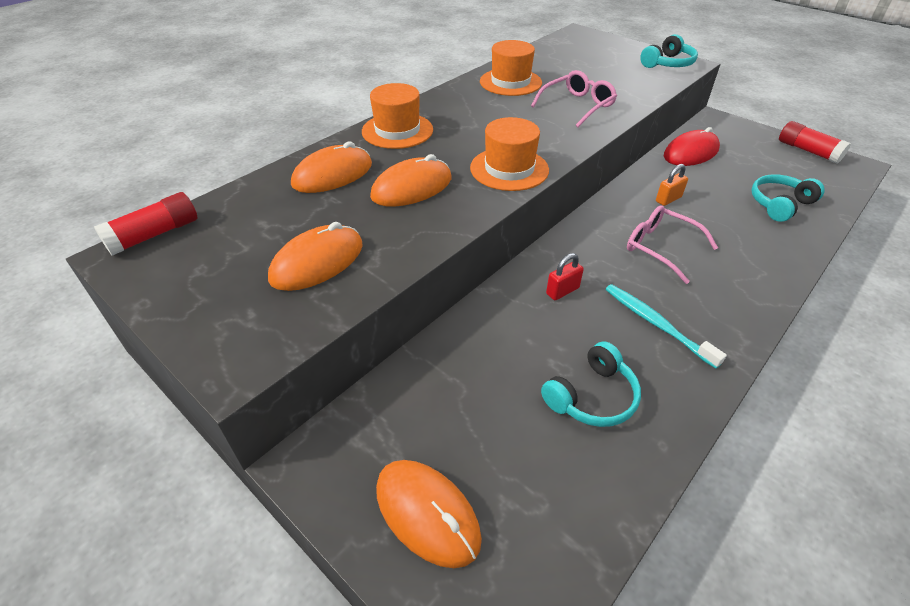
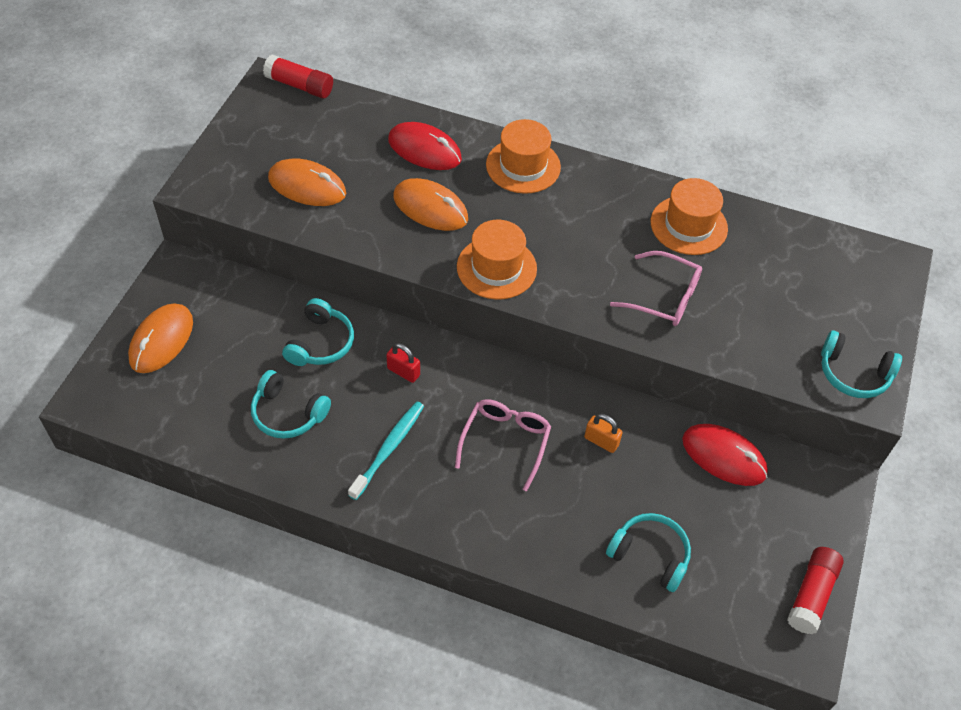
camera: 65 degrees right, 10 degrees up
orange mouse [291,141,372,193] -> red mouse [388,122,462,170]
none -> turquoise headphones [282,298,354,366]

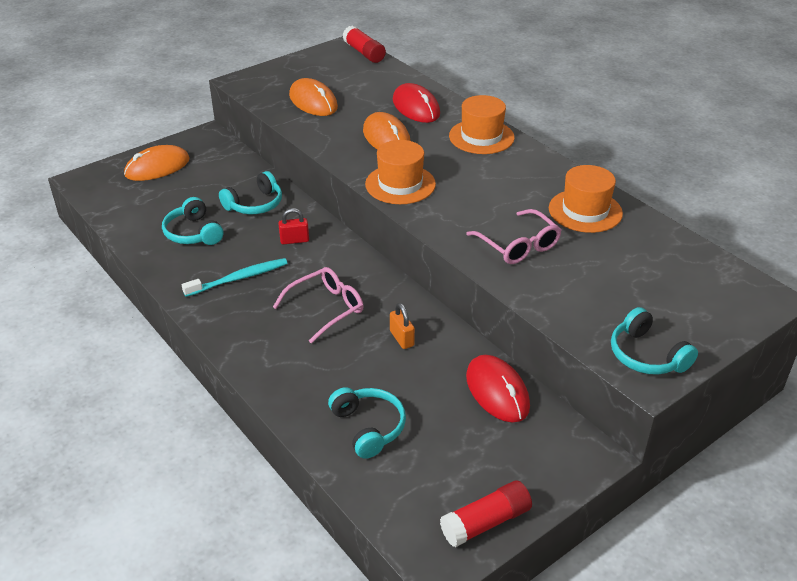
camera: 35 degrees right, 15 degrees down
red padlock [386,343,420,383] -> red padlock turned 75 degrees counterclockwise [278,208,309,245]

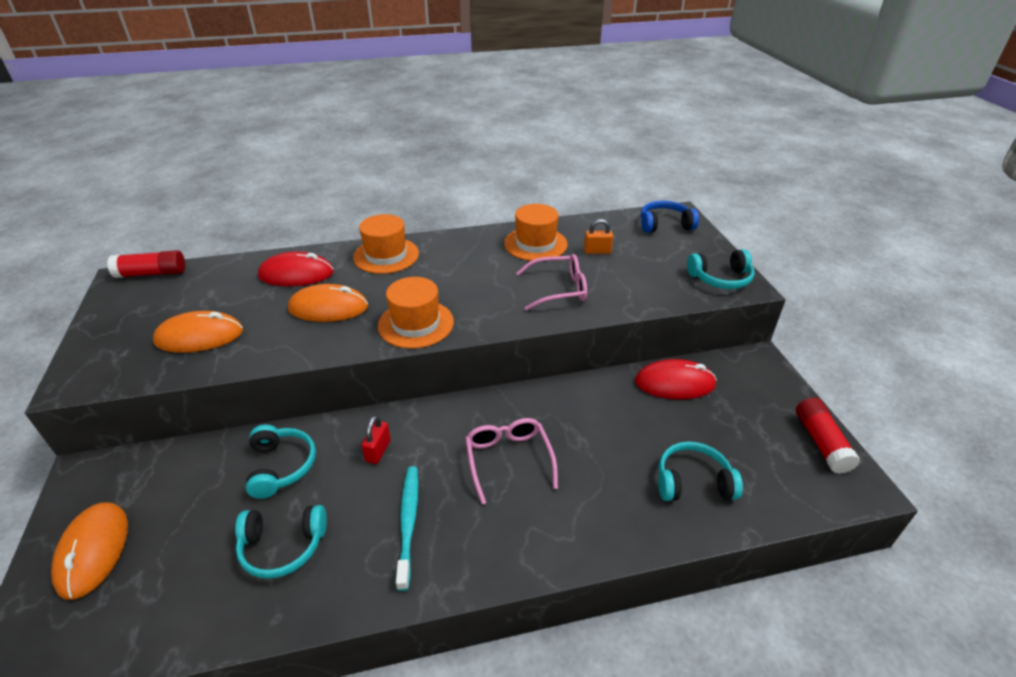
camera: 65 degrees left, 0 degrees up
orange padlock [390,303,415,349] -> orange padlock moved to [584,219,613,254]
none -> blue headphones [641,201,699,233]

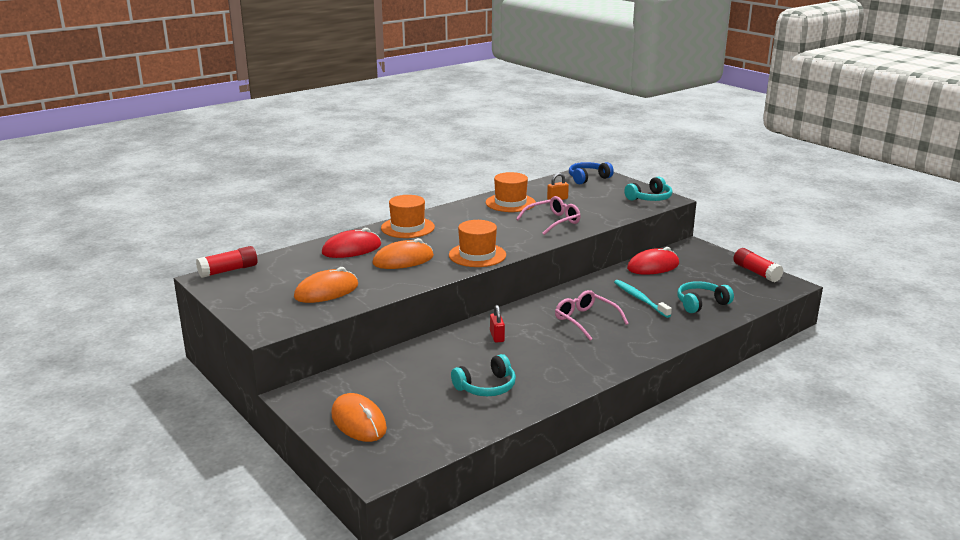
camera: 25 degrees left, 15 degrees down
turquoise headphones [246,424,316,499] -> none
turquoise toothbrush [396,466,418,591] -> turquoise toothbrush moved to [614,280,672,318]

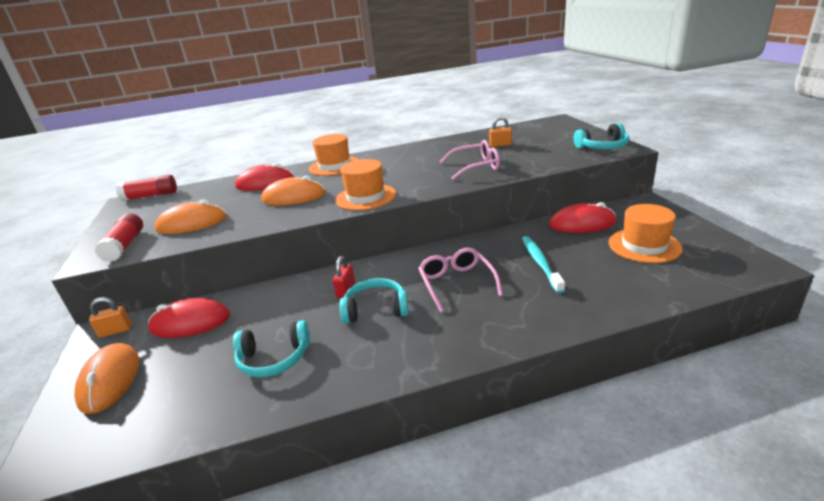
camera: 25 degrees right, 5 degrees up
orange hat [486,172,536,212] -> orange hat moved to [609,204,683,263]
blue headphones [569,162,614,184] -> none
turquoise headphones [678,281,734,313] -> turquoise headphones moved to [339,278,409,324]
red glue stick [733,248,783,282] -> red glue stick moved to [95,213,143,262]
none -> orange padlock [89,297,132,338]
none -> red mouse [148,298,230,338]

